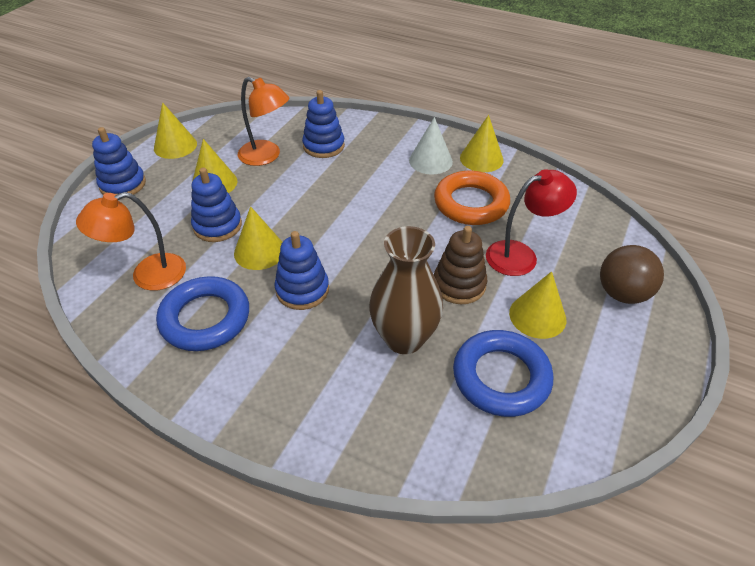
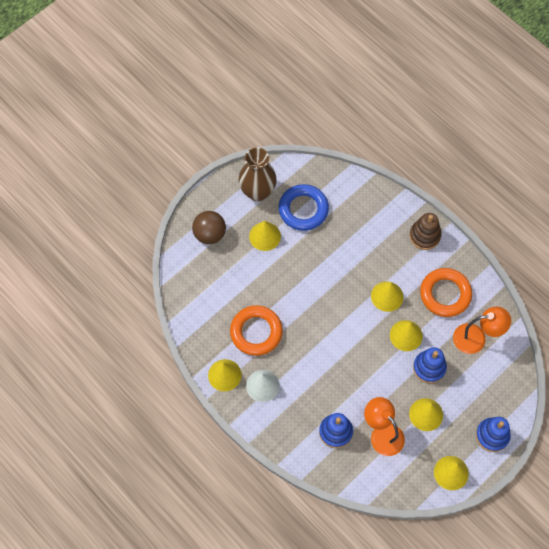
camera: 160 degrees left, 20 degrees up
blue ring [156,276,249,351] -> orange ring [420,268,472,317]
blue stacking toy [274,231,329,310] -> yellow cone [371,282,403,312]
brown vase [369,226,443,354] -> brown vase moved to [239,147,277,201]
brown stacking toy [434,226,487,304] -> brown stacking toy moved to [409,213,442,250]
red lamp [486,169,577,276] -> none

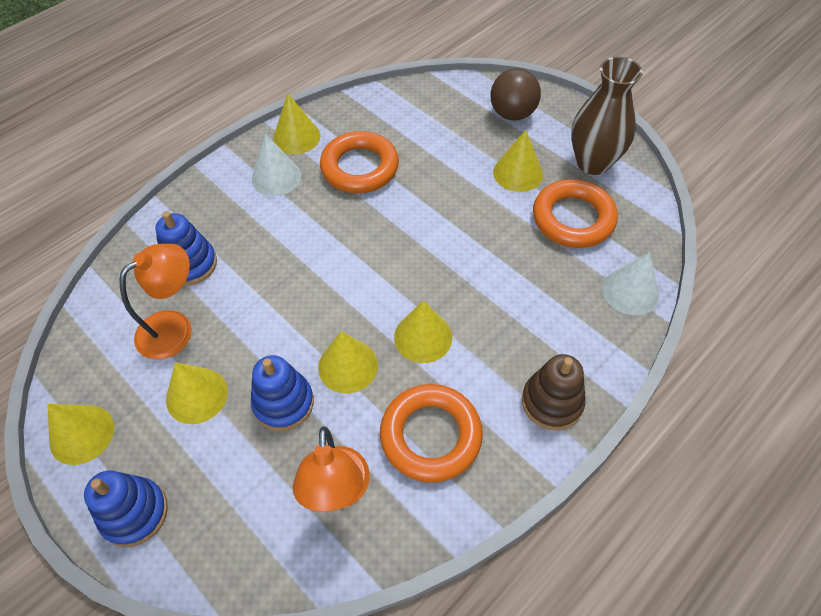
camera: 90 degrees right, 10 degrees down
blue ring [279,184,329,231] -> orange ring [533,179,618,248]
none -> white cone [602,252,659,315]

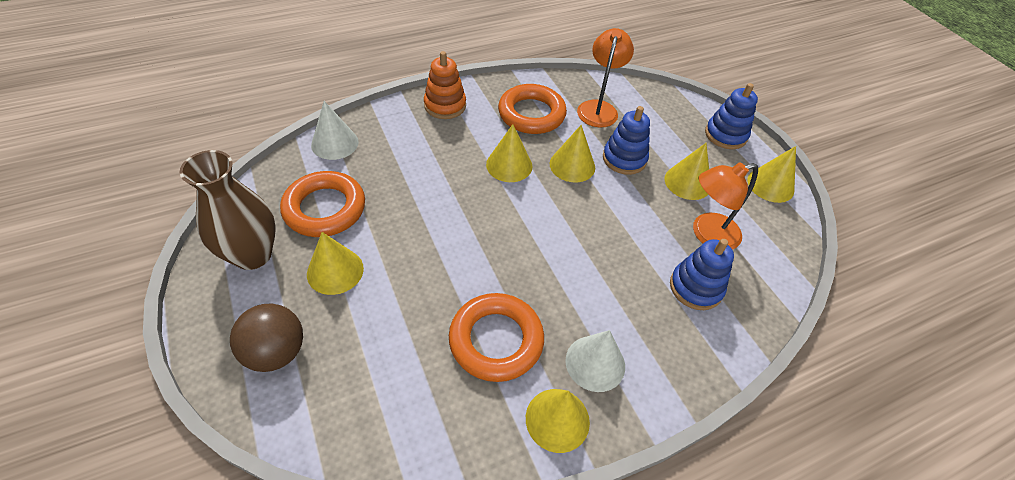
camera: 165 degrees left, 5 degrees down
brown stacking toy [522,354,586,430] -> orange stacking toy [424,51,466,119]

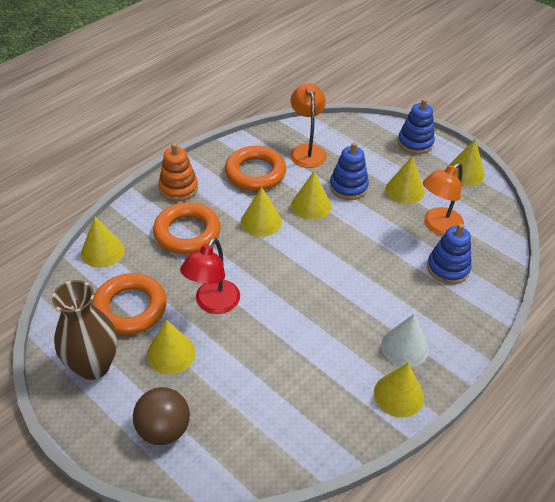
camera: 20 degrees left, 5 degrees down
white cone [311,101,359,160] -> yellow cone [81,217,125,268]
orange ring [449,293,544,382] -> orange ring moved to [153,202,221,254]
none -> red lamp [180,238,240,314]

